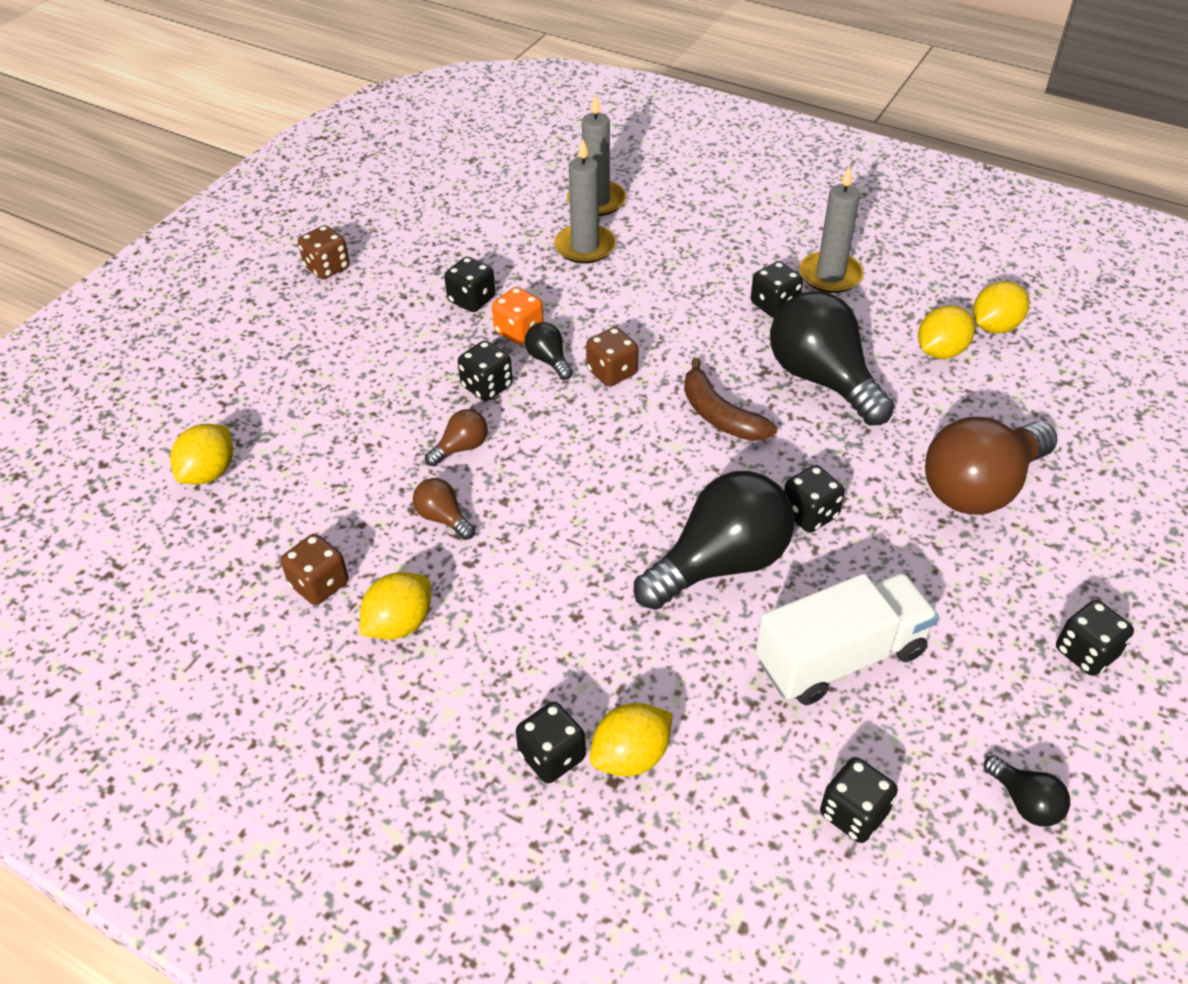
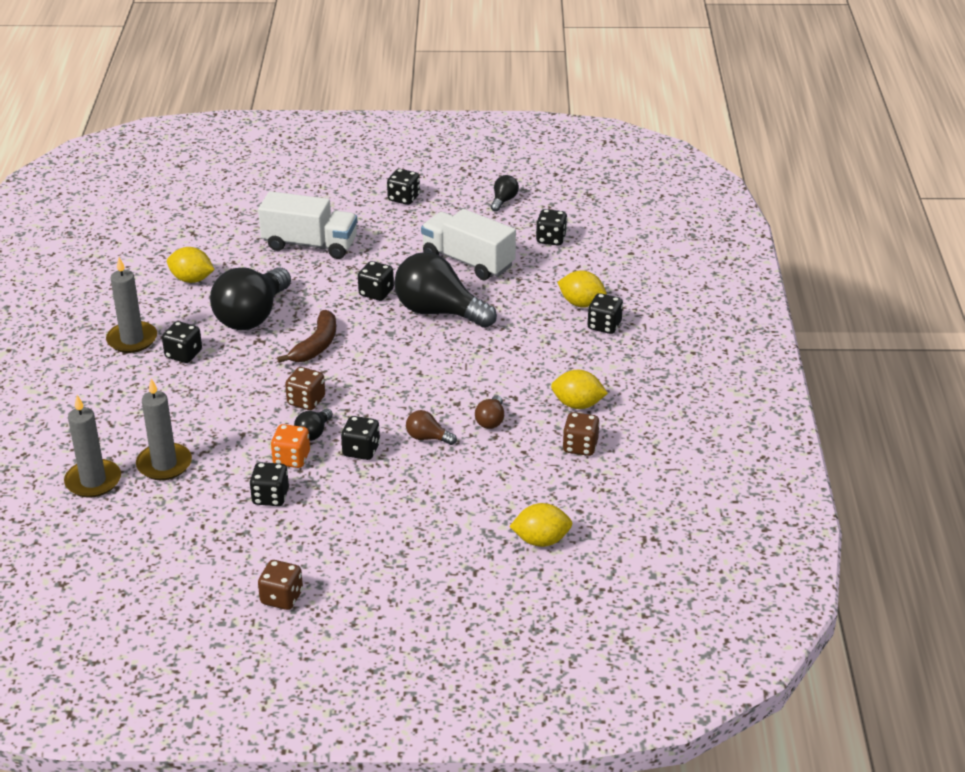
camera: 120 degrees left, 10 degrees down
brown light bulb [925,417,1057,515] -> white truck [258,191,358,259]
yellow lemon [973,281,1029,333] -> none

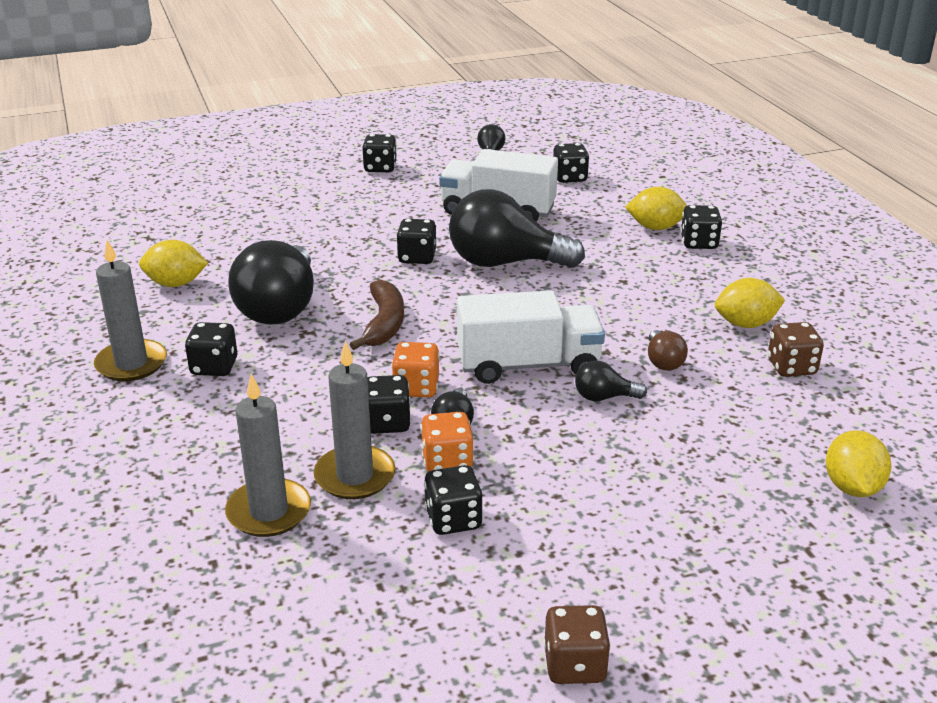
camera: 20 degrees left, 5 degrees down
grey candle [64,395,121,498] -> grey candle moved to [313,341,396,499]
white truck [258,191,358,259] -> white truck moved to [457,290,605,384]
brown dice [285,367,325,410] -> orange dice [392,342,440,397]
black dice [341,416,380,460] -> black dice moved to [367,375,411,434]
brown light bulb [406,410,457,445] -> black light bulb [575,360,647,401]
yellow lemon [509,503,572,547] -> yellow lemon turned 60 degrees counterclockwise [826,430,891,497]

